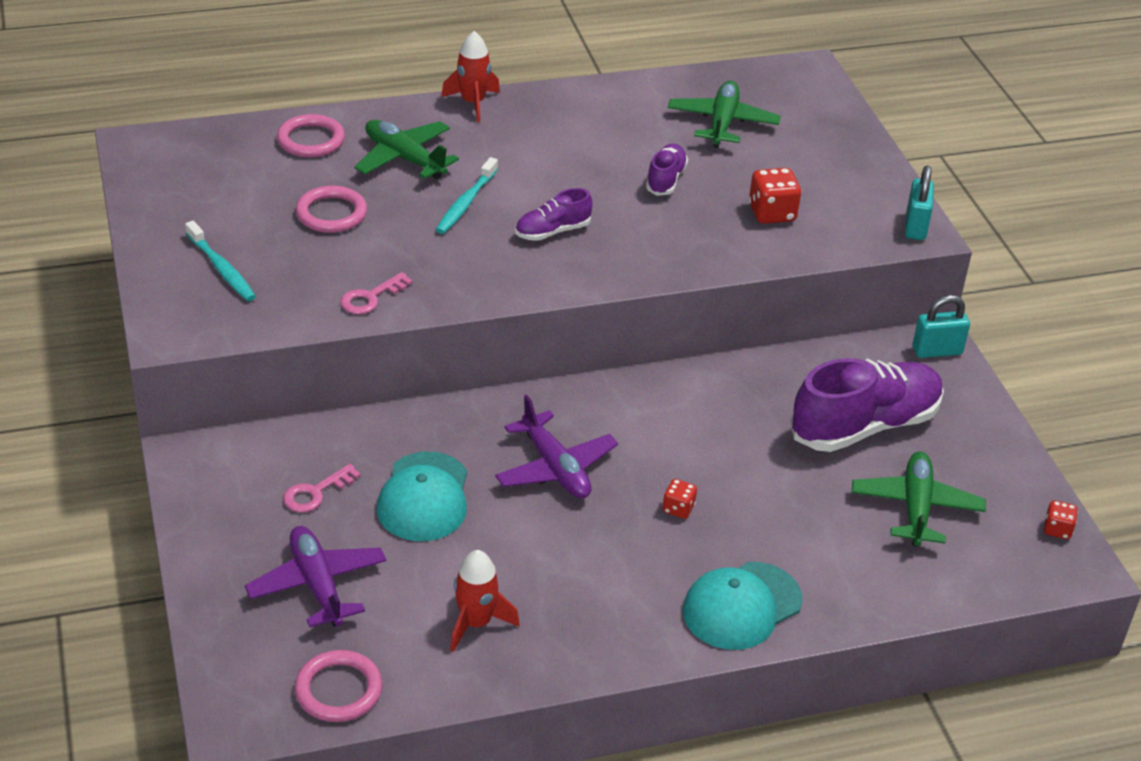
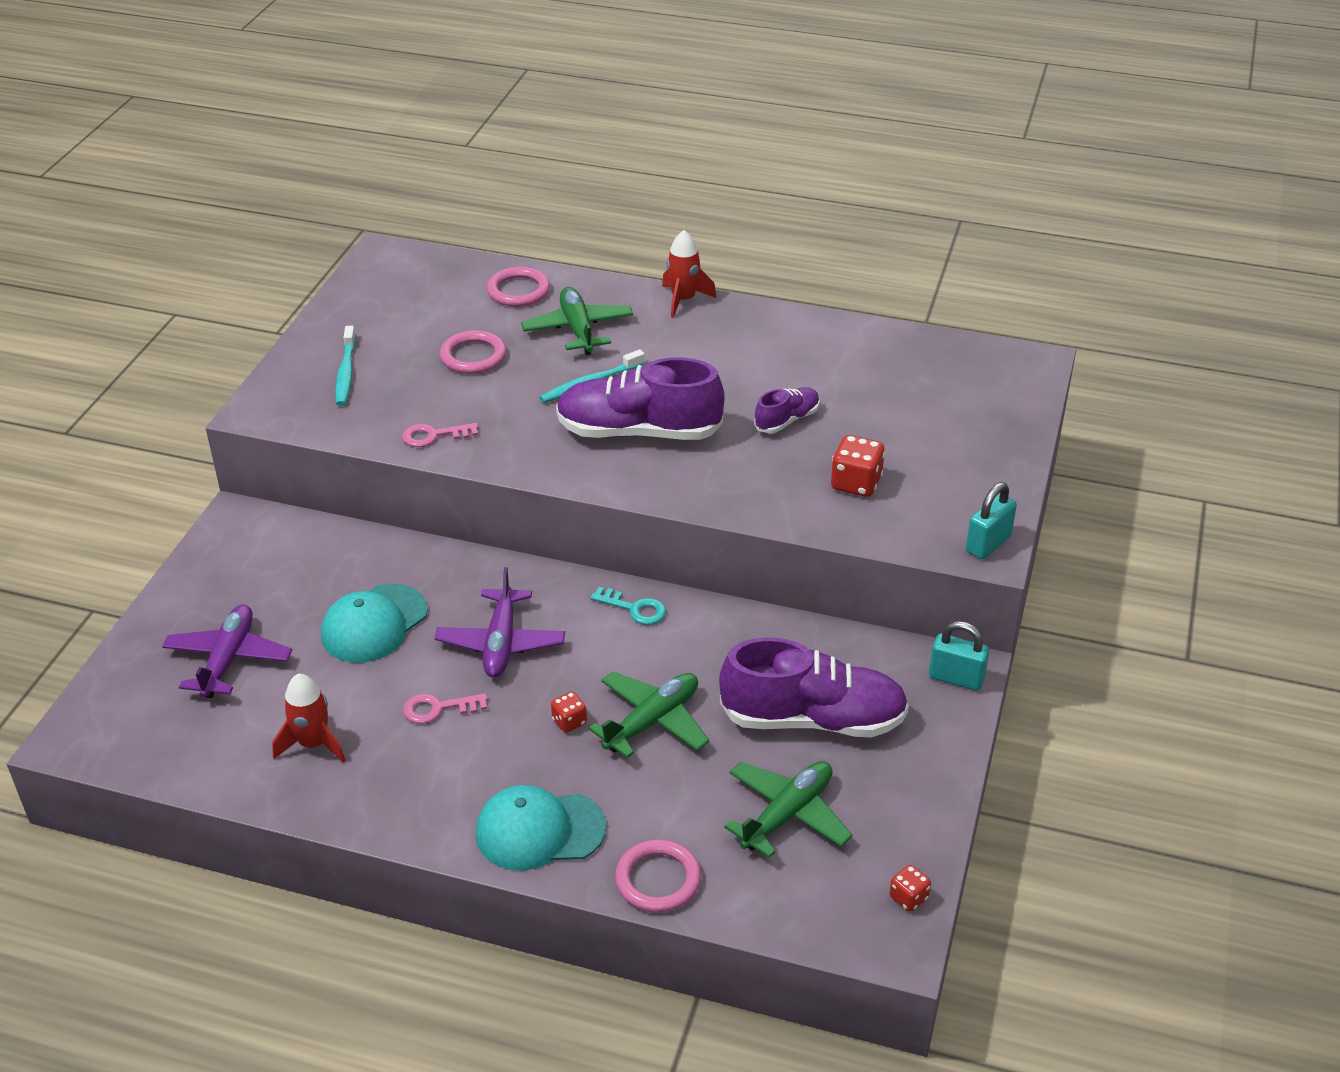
camera: 35 degrees right, 0 degrees up
pink key [283,464,361,513] -> pink key moved to [403,693,488,724]
pink ring [295,650,383,722] -> pink ring moved to [615,840,701,912]
purple shoe [515,188,593,241] -> purple shoe [556,357,725,440], size x2.03
green plane [668,81,781,148] -> green plane moved to [589,672,709,758]
none -> turquoise key [590,587,666,625]

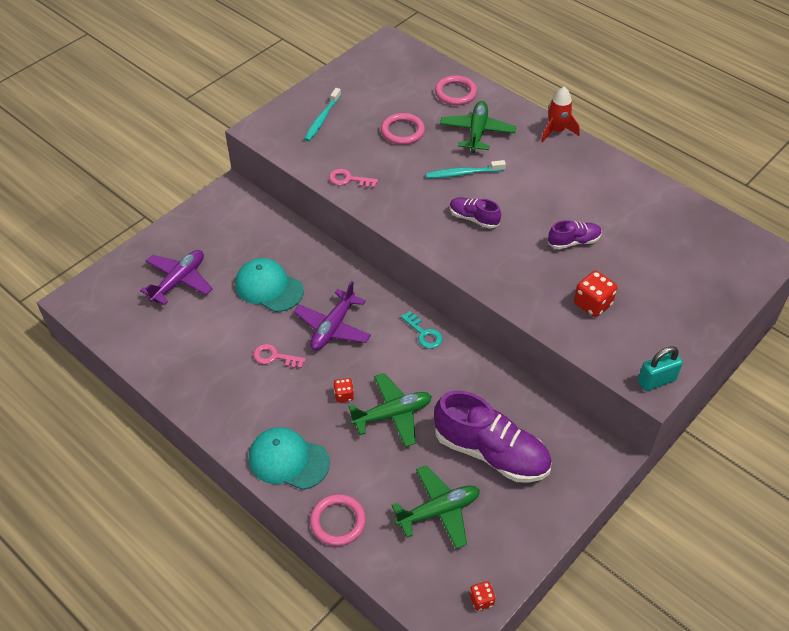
camera: 25 degrees right, 10 degrees up
red rocket [272,674,346,762] -> none
turquoise cap [321,584,428,663] -> turquoise cap turned 60 degrees clockwise [235,258,304,312]
purple shoe [556,357,725,440] -> purple shoe [449,197,501,228], size x0.49
turquoise padlock [929,621,989,691] -> none

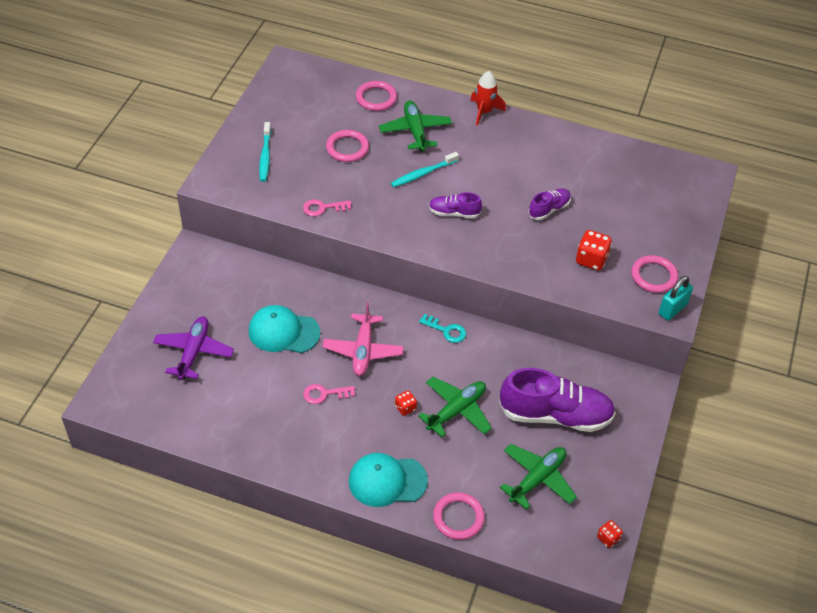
camera: 25 degrees left, 0 degrees up
purple plane [294,281,371,350] -> pink plane [322,302,404,376]
none -> pink ring [631,255,678,293]

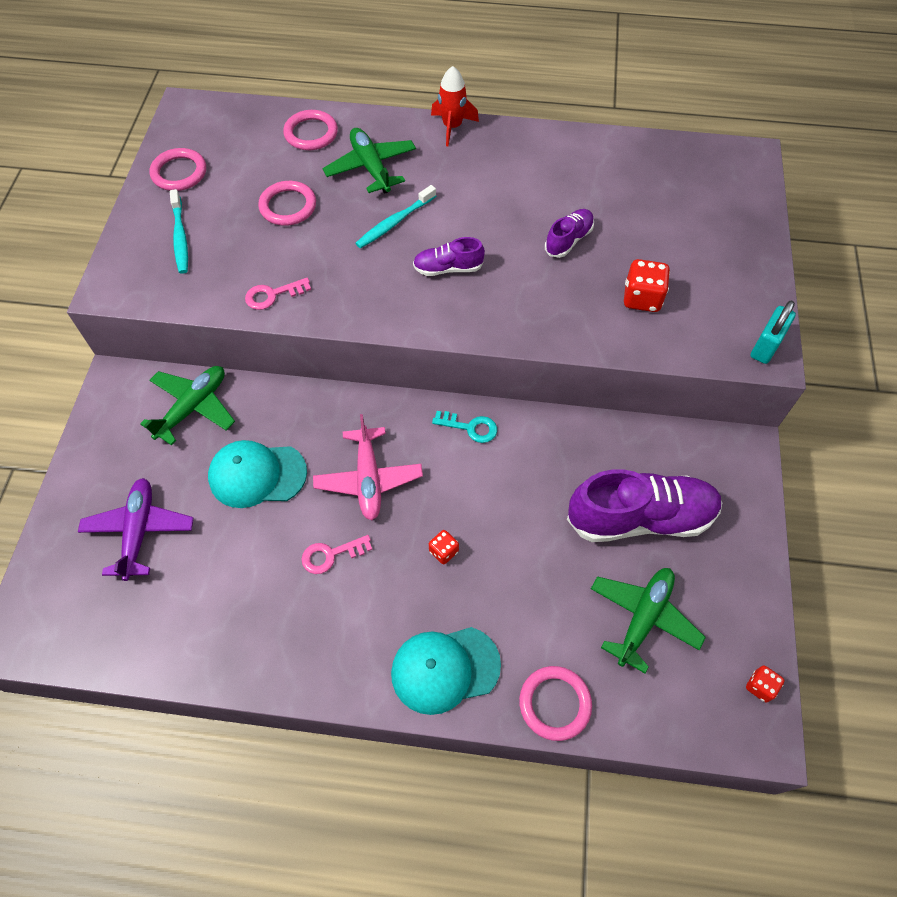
camera: 10 degrees left, 10 degrees up
green plane [418,376,492,437] -> green plane moved to [140,366,235,446]
pink ring [631,255,678,293] -> pink ring moved to [150,148,206,191]

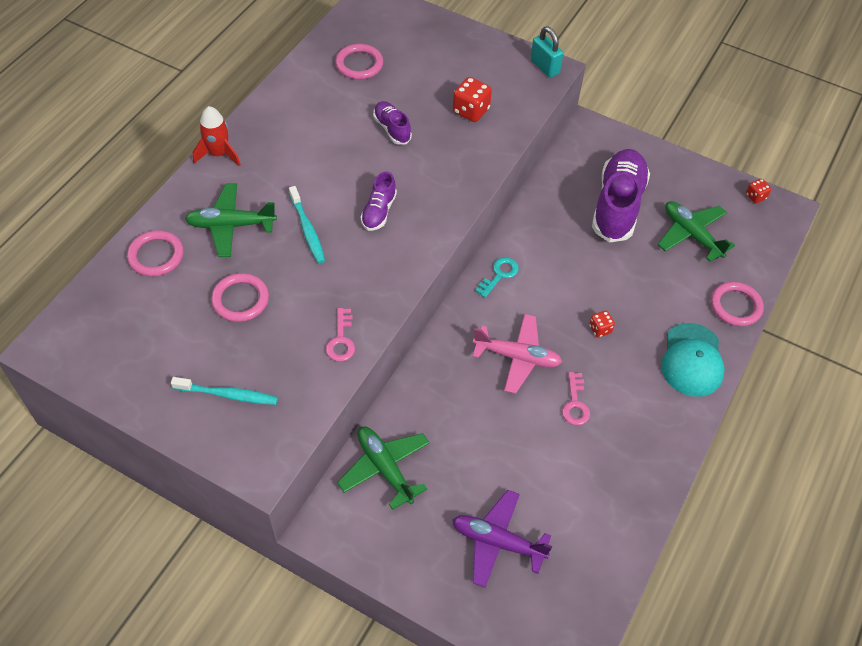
camera: 70 degrees left, 5 degrees down
pink ring [150,148,206,191] -> pink ring moved to [335,44,383,80]
turquoise cap [208,440,307,508] -> none

